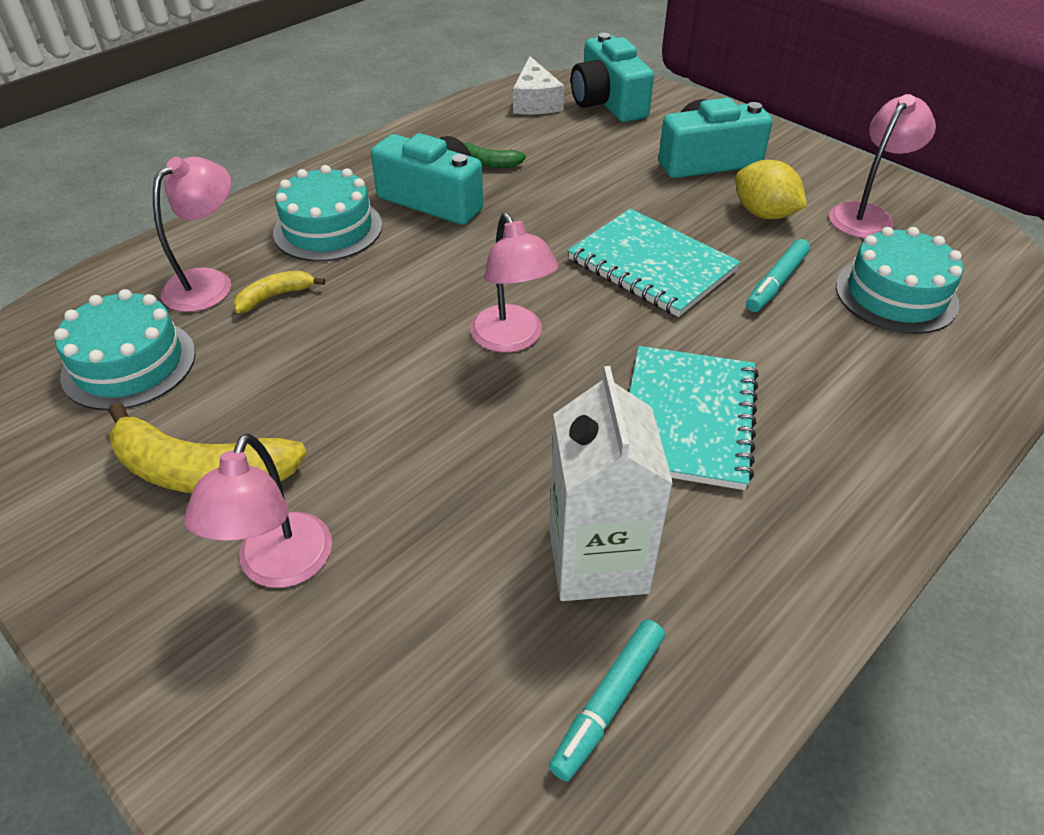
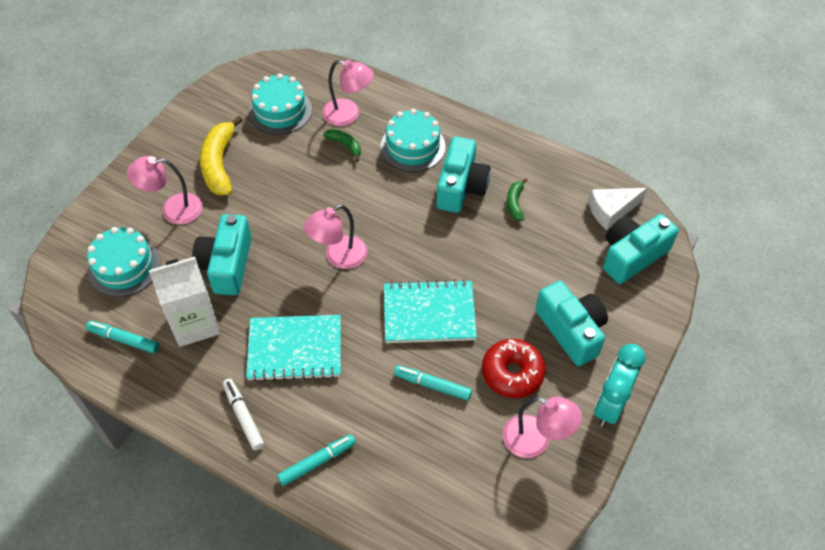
camera: 75 degrees right, 10 degrees up
yellow banana [233,270,325,313] -> green banana [323,129,361,162]
turquoise notebook [568,209,740,317] -> turquoise notebook turned 60 degrees clockwise [384,279,477,343]
yellow lemon [735,160,807,219] -> red donut [482,339,546,398]
turquoise cake [836,227,963,334] -> turquoise cake moved to [87,227,160,297]
none -> turquoise camera [193,214,252,295]
none -> white marker [223,379,264,450]
none -> turquoise marker [277,434,356,486]
none -> turquoise clock [594,344,646,427]

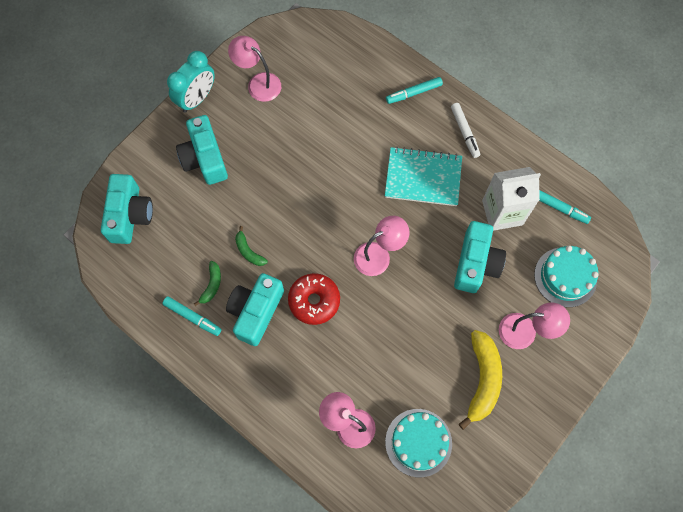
camera: 170 degrees left, 15 degrees up
green banana [323,129,361,162] -> green banana moved to [235,226,268,266]
turquoise cake [380,109,446,172] -> none
turquoise notebook [384,279,477,343] -> none
turquoise marker [394,365,472,401] -> turquoise marker moved to [162,296,221,336]
red donut [482,339,546,398] -> red donut moved to [288,273,340,325]
white cheese [588,188,648,230] -> none
turquoise camera [603,214,679,284] -> turquoise camera turned 60 degrees counterclockwise [101,174,153,244]

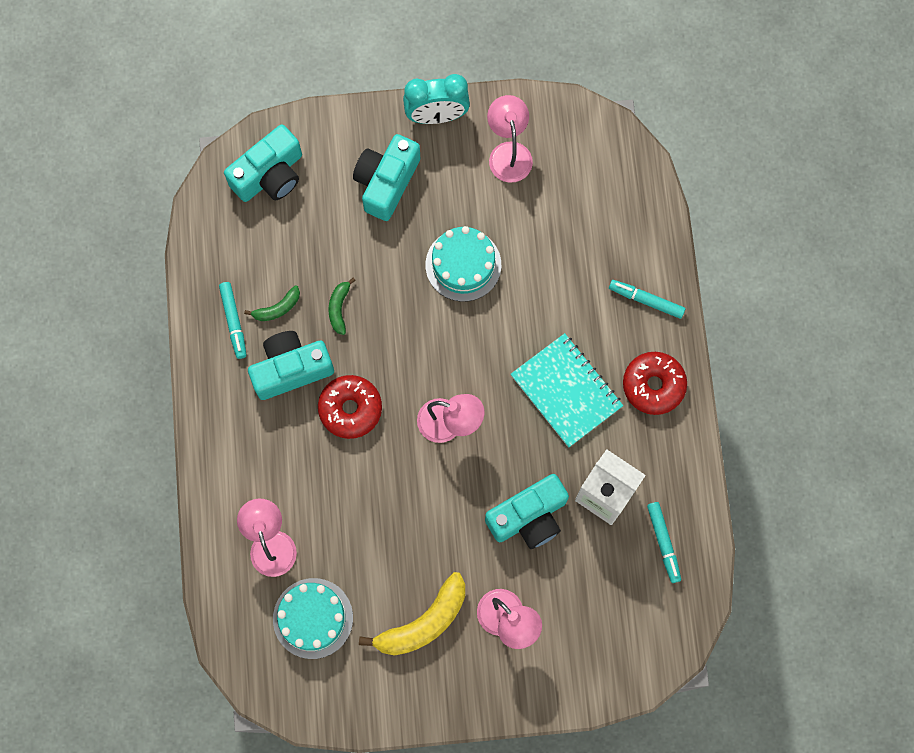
camera: 45 degrees right, 5 degrees up
white marker [451,103,480,158] -> red donut [623,352,687,415]
turquoise cake [534,245,599,307] -> turquoise cake moved to [426,226,501,302]

